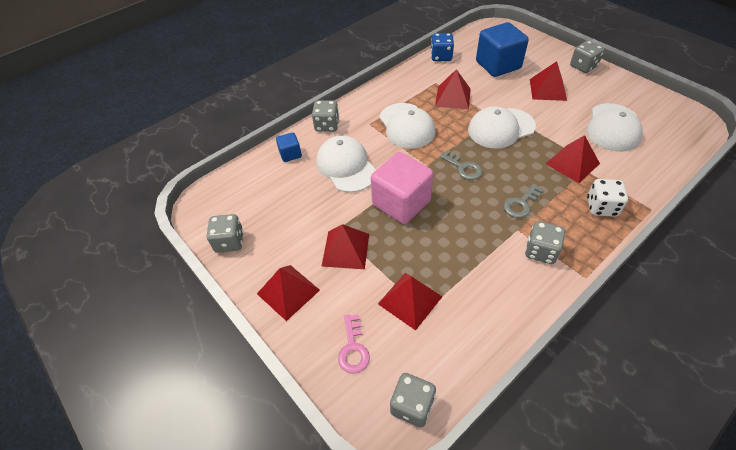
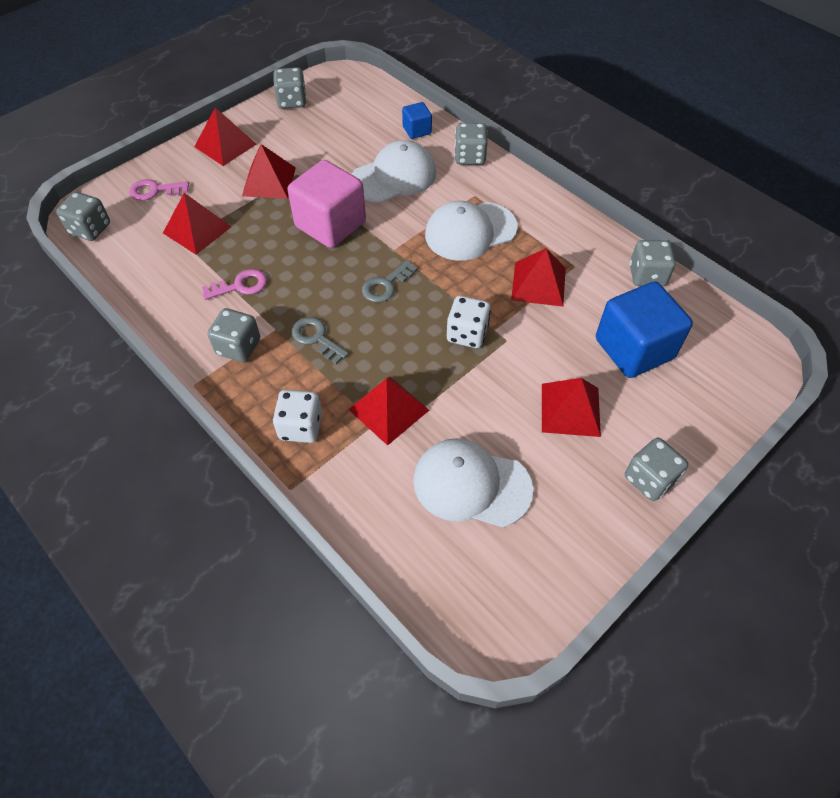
camera: 85 degrees right, 5 degrees up
blue dice [431,33,454,61] -> grey dice [630,240,676,286]
white cap [468,106,536,149] -> white dice [447,296,491,348]
none -> pink key [202,269,267,300]

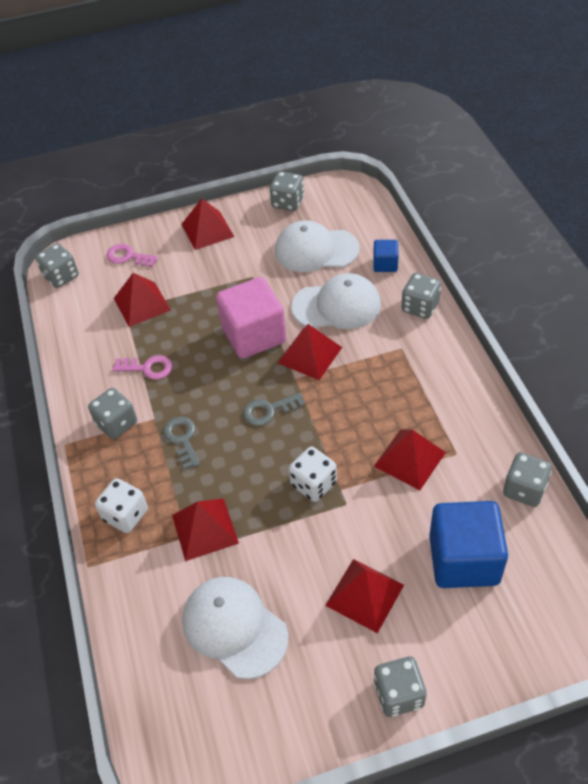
camera: 30 degrees right, 5 degrees down
red pyramid [242,144,296,199] -> red pyramid moved to [278,324,342,380]
white cap [425,201,518,261] -> white cap moved to [275,220,360,272]

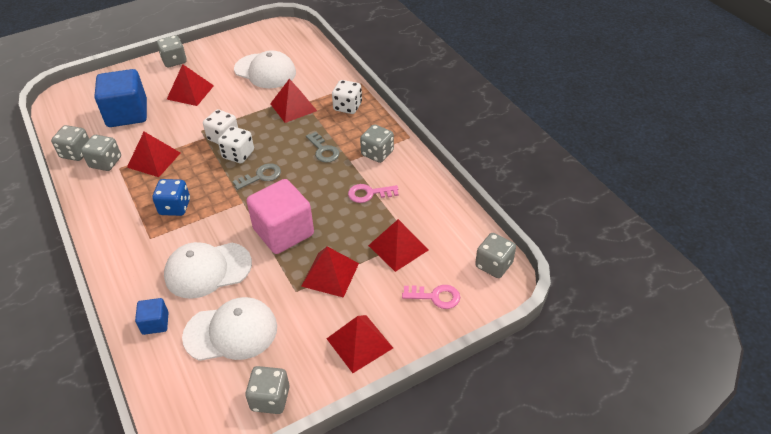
camera: 165 degrees right, 5 degrees down
red pyramid [278,324,342,380] -> red pyramid moved to [301,247,359,298]
grey dice [401,273,441,319] -> grey dice moved to [81,135,121,171]
none -> blue dice [152,179,190,216]
none -> white dice [218,126,254,163]

